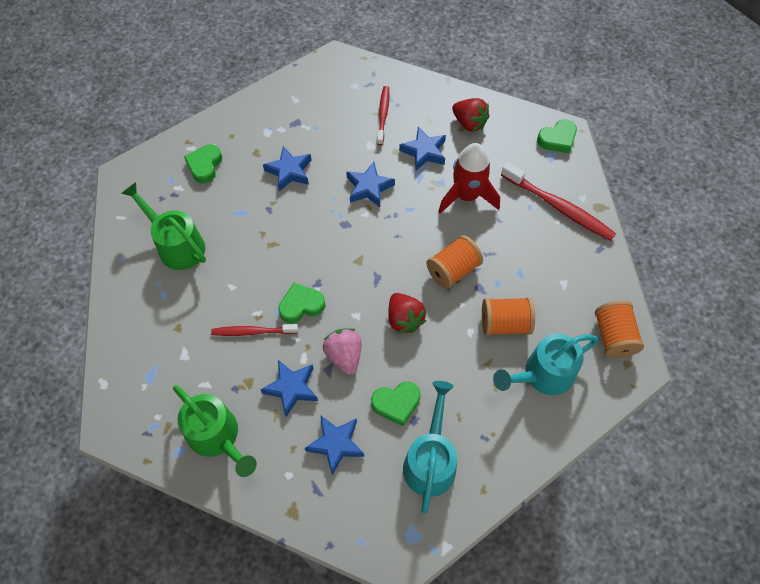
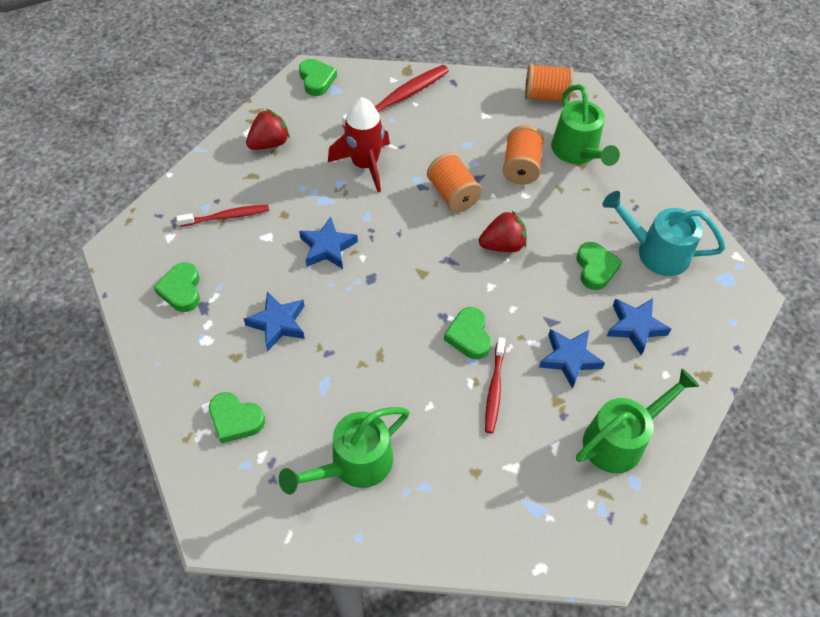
camera: 80 degrees left, 5 degrees down
pink strawberry [323,328,362,375] -> none
red toothbrush [377,86,389,145] -> red toothbrush turned 150 degrees clockwise [177,205,269,227]
blue star [399,127,446,170] -> none
turquoise watering can [493,333,599,395] -> green watering can [551,84,620,166]
none -> green heart [153,262,200,312]

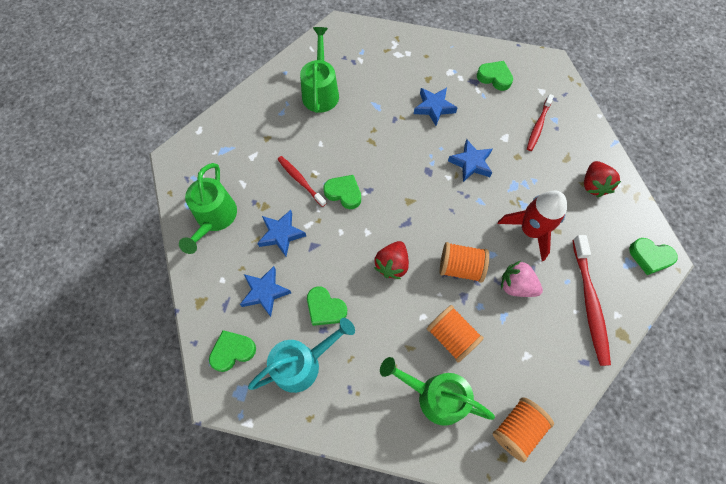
camera: 130 degrees right, 10 degrees up
green heart [209,392,265,443] -> green heart moved to [209,330,256,372]
none -> pink strawberry [501,261,543,297]

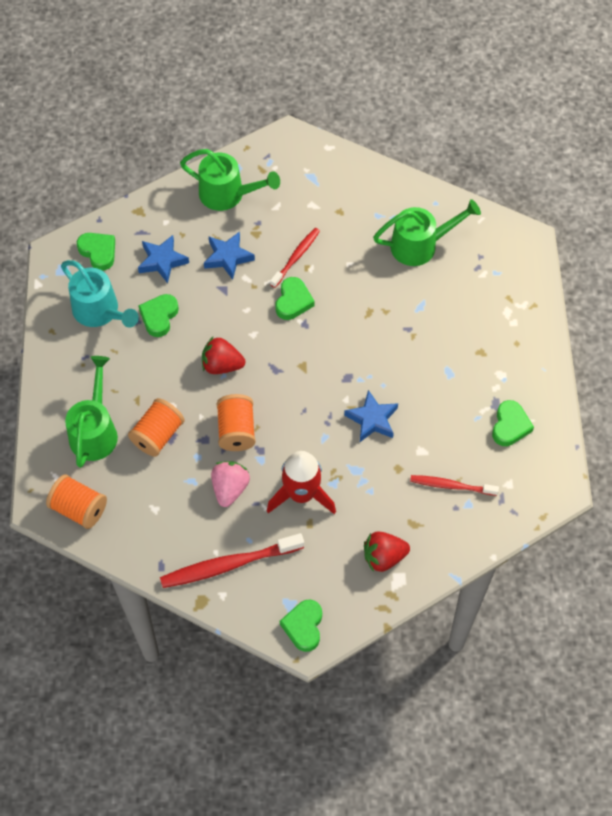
camera: 75 degrees right, 5 degrees down
green watering can [179,163,237,254] -> green watering can turned 150 degrees counterclockwise [180,149,280,211]
blue star [414,88,458,126] -> none

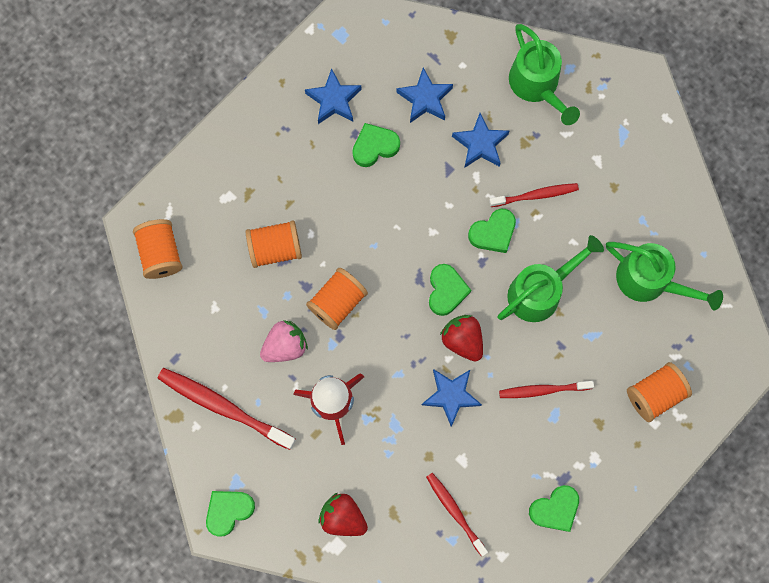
camera: 45 degrees right, 15 degrees up
turquoise watering can [61,260,139,328] -> blue star [305,68,362,124]
green watering can [65,356,118,468] -> green watering can moved to [498,235,604,322]
green heart [77,233,115,271] -> green heart moved to [429,264,471,316]
red strawberry [202,337,245,374] -> red strawberry moved to [440,315,483,362]
none -> red toothbrush [499,381,594,398]
none -> orange spool [627,362,692,422]

